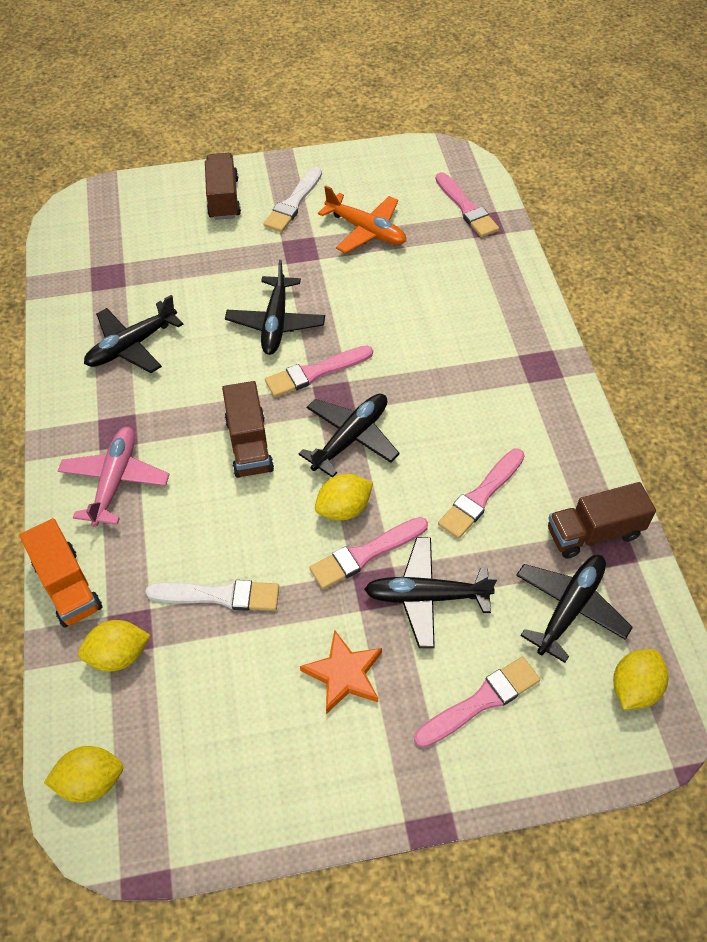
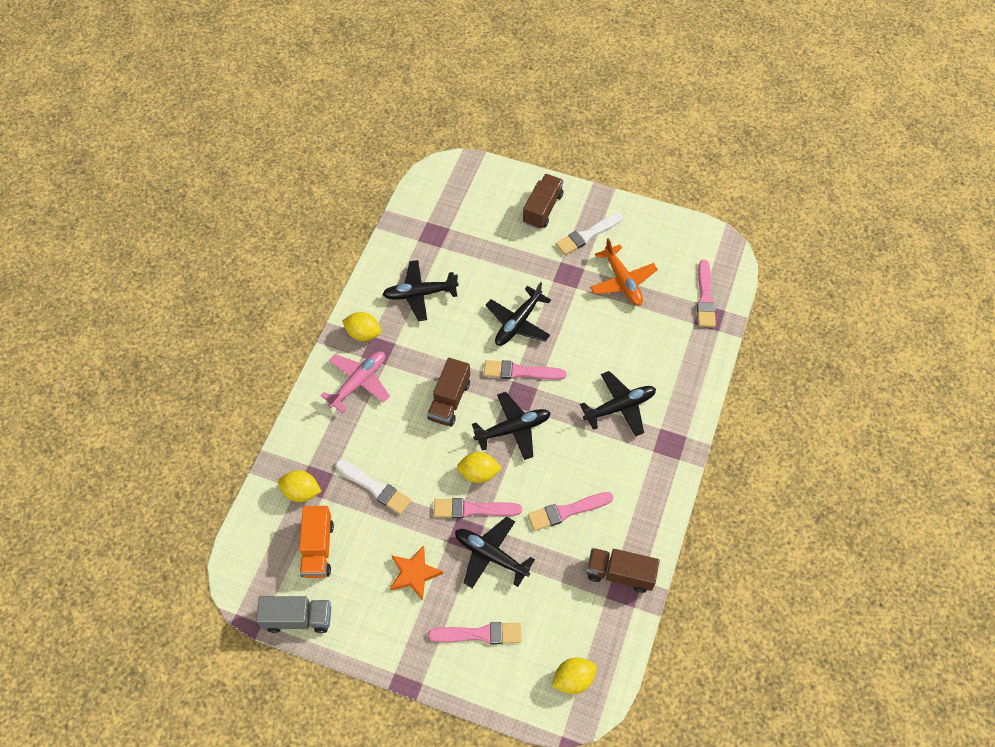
camera: 30 degrees right, 5 degrees up
orange truck [20,518,103,628] -> orange truck moved to [299,506,334,578]
yellow lemon [44,746,123,803] -> yellow lemon moved to [342,312,381,341]
black plane [516,555,633,663] -> black plane moved to [580,371,656,437]
none -> grey truck [256,596,331,633]

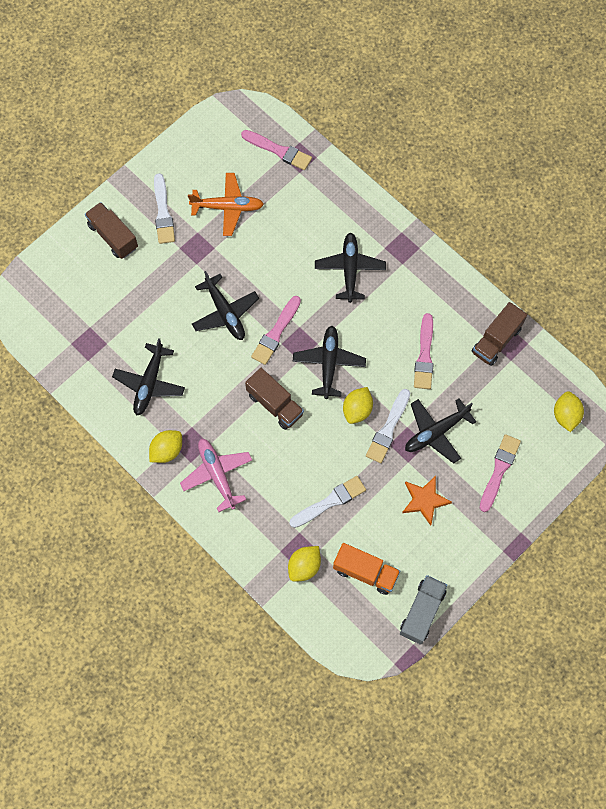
camera: 65 degrees left, 10 degrees up
pink brush [434,498,522,518] -> white brush [366,389,410,463]

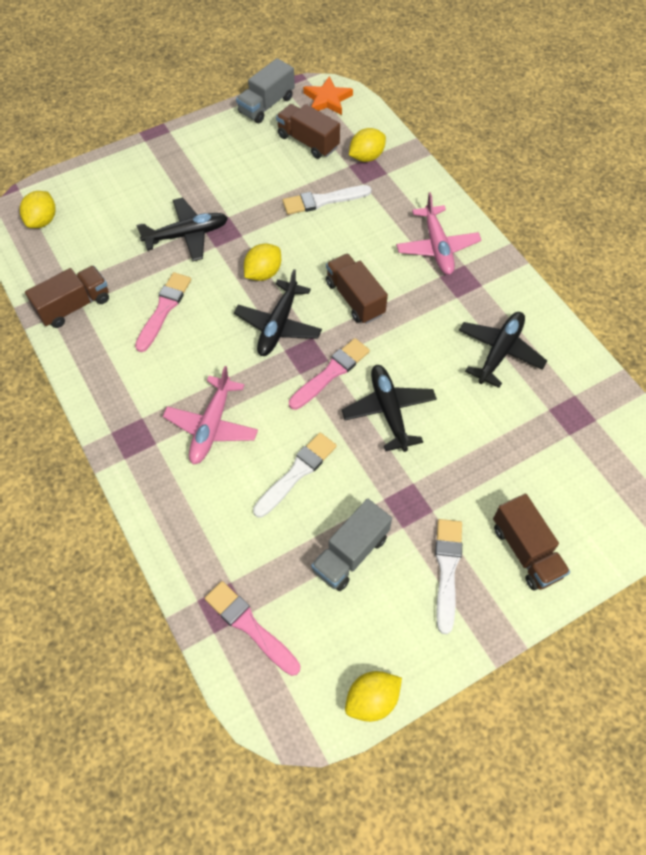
camera: 165 degrees left, 10 degrees down
yellow lemon [149,430,182,463] -> yellow lemon moved to [345,671,402,722]
orange plane [188,173,264,236] -> grey truck [311,499,392,591]
black plane [315,232,386,303] -> pink plane [163,366,258,464]
orange truck [333,543,400,595] -> brown truck [276,104,340,159]
white brush [366,389,410,463] -> white brush moved to [253,433,337,518]
orange star [402,476,452,526] -> orange star moved to [303,76,353,115]
pink brush [480,434,521,512] -> none

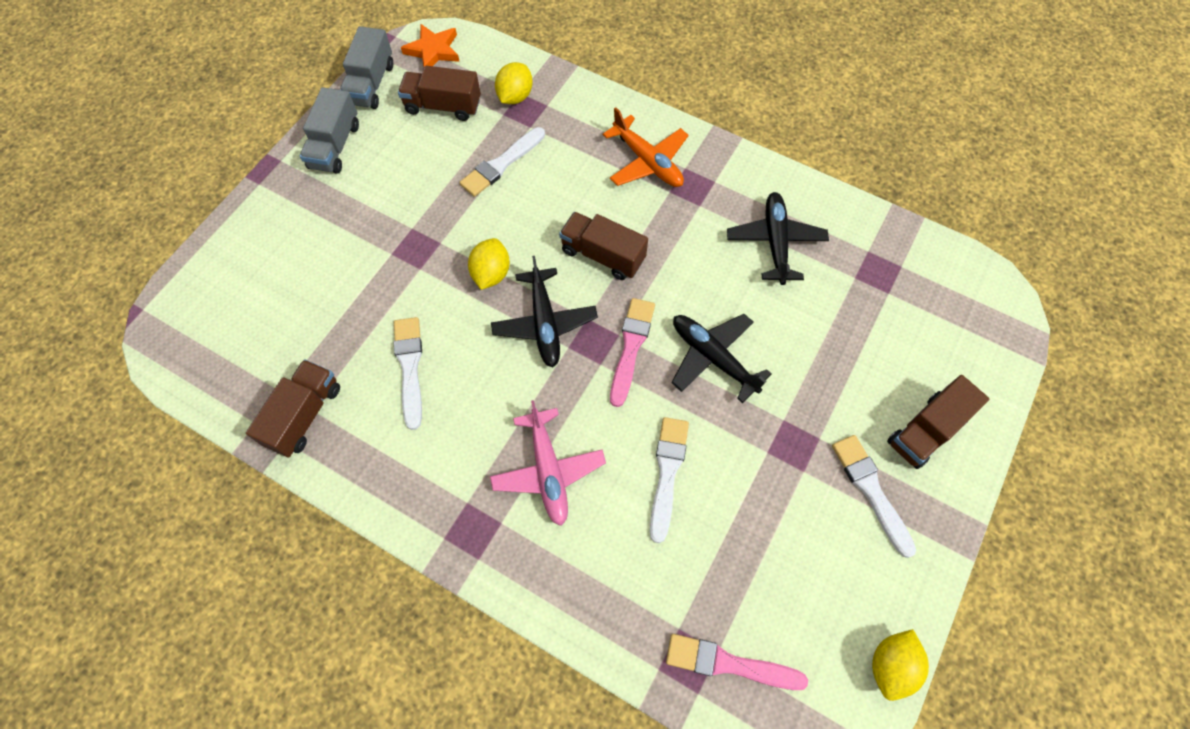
camera: 30 degrees left, 5 degrees up
yellow lemon [20,191,55,228] -> none
pink brush [135,272,191,352] -> white brush [394,317,422,430]
black plane [136,197,228,262] -> none
grey truck [311,499,392,591] -> grey truck moved to [300,87,359,174]
pink plane [396,192,481,275] -> orange plane [603,107,689,187]
brown truck [493,493,570,591] -> brown truck turned 105 degrees clockwise [887,375,989,469]

